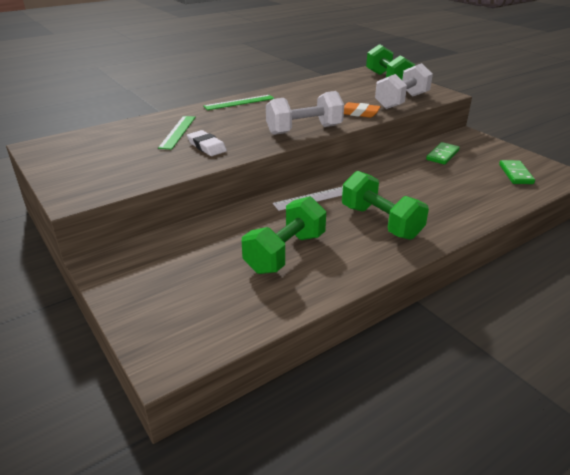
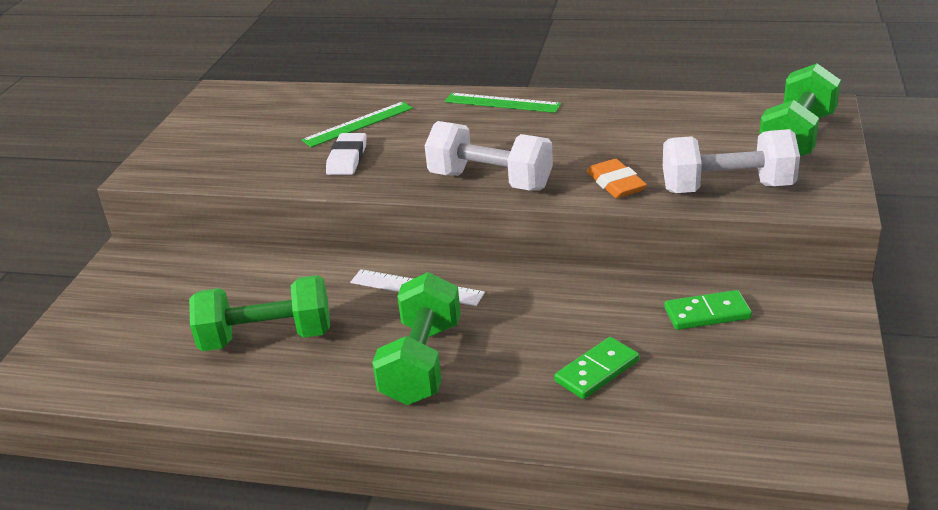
camera: 50 degrees right, 0 degrees up
green domino [499,160,535,184] -> green domino moved to [554,337,639,399]

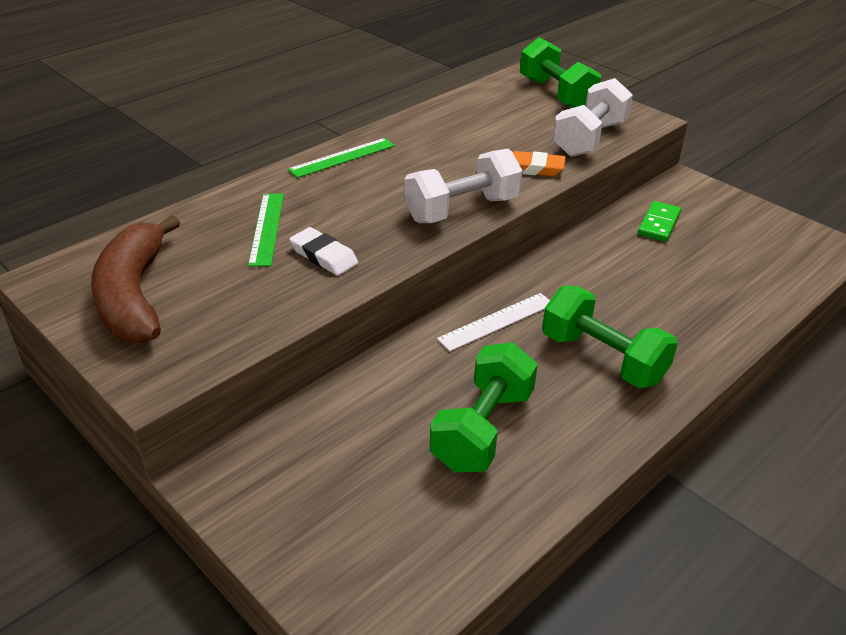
camera: 60 degrees left, 5 degrees up
green domino [554,337,639,399] -> none
none -> brown banana [91,215,180,343]

